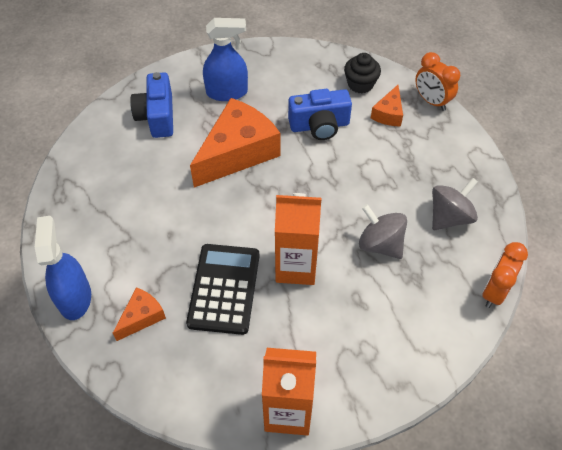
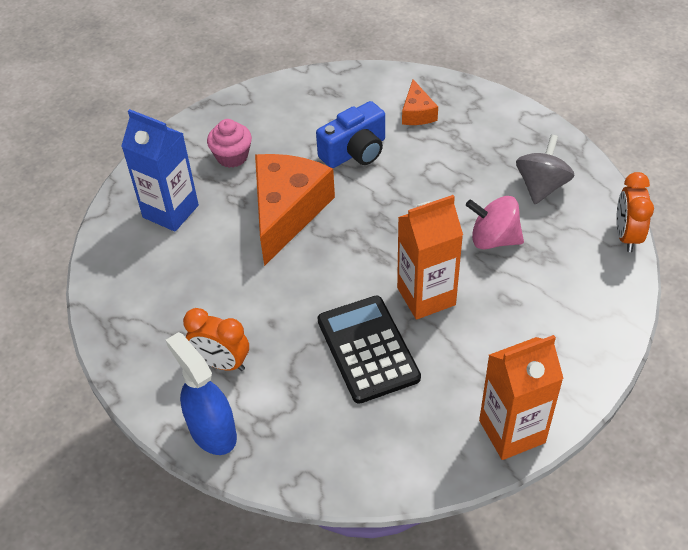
camera: 25 degrees left, 5 degrees down
orange cheese [113,287,166,341] -> none
blue camera [130,72,173,138] -> blue carton [121,109,199,232]
blue spray bottle [203,18,248,101] -> pink cupcake [207,119,252,168]
black cupcake [344,53,381,93] -> none
grey spinning top [359,204,407,259] -> pink spinning top [466,196,524,250]
orange clock [415,52,460,111] -> orange clock moved to [183,308,249,371]

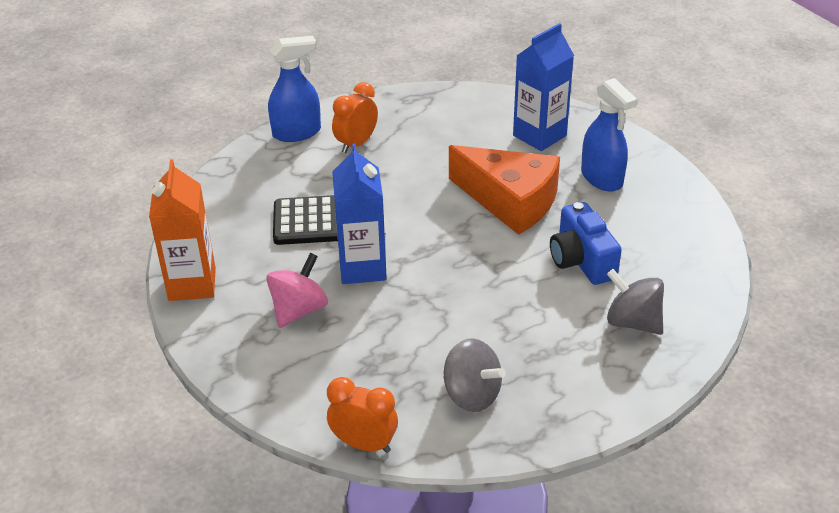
camera: 105 degrees right, 10 degrees down
pink cupcake [207,119,252,168] -> blue spray bottle [581,78,637,192]
orange carton [397,195,463,320] -> blue carton [332,144,387,284]
orange cheese [402,79,438,125] -> grey spinning top [607,269,664,335]
pink spinning top [466,196,524,250] -> pink spinning top moved to [266,253,328,328]

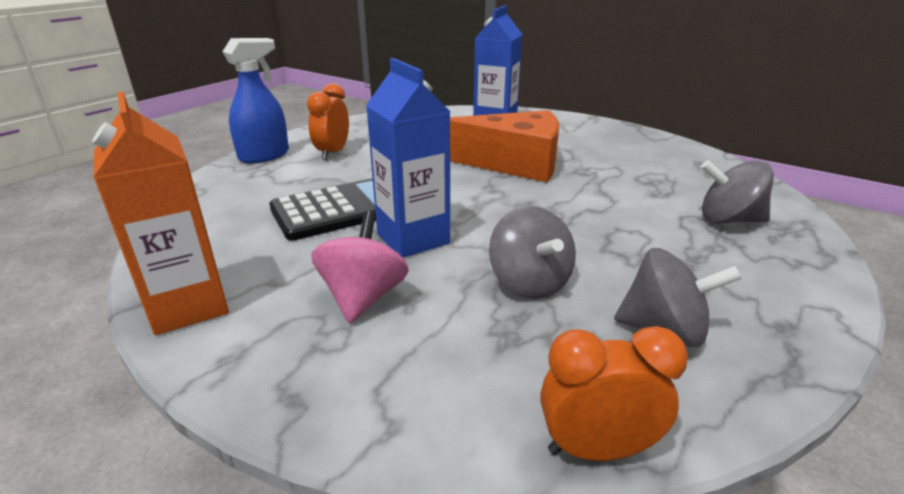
camera: 25 degrees left, 10 degrees down
blue camera [550,202,622,285] -> none
blue spray bottle [581,78,637,192] -> none
none -> grey spinning top [489,206,576,299]

